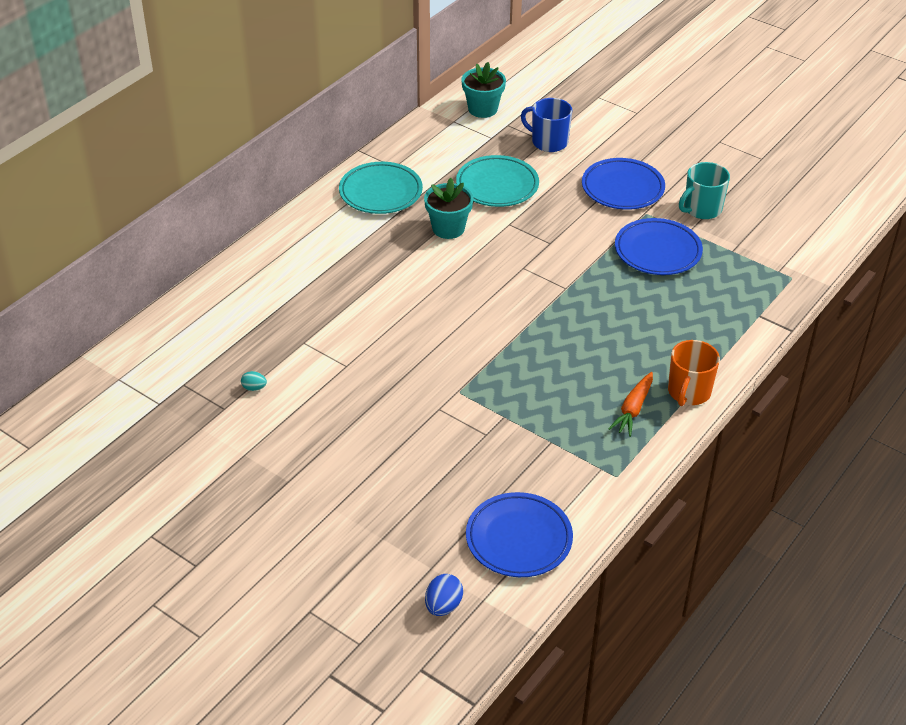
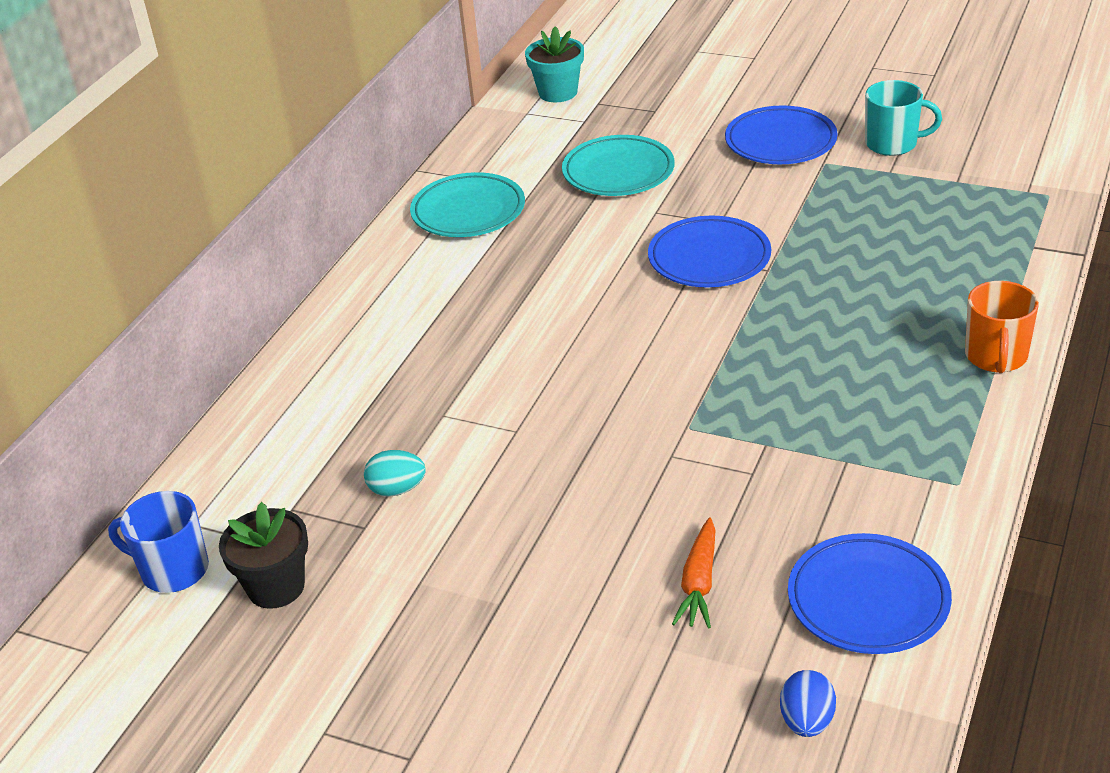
camera: 10 degrees left, 5 degrees down
turquoise egg [241,371,267,391] -> turquoise egg [364,450,426,497], size x1.59
turquoise flower pot [424,178,473,239] -> none
blue mug [521,98,572,152] -> blue mug moved to [108,491,209,593]
orange carrot [608,372,653,437] -> orange carrot moved to [672,517,715,629]
blue plate [615,218,703,275] -> blue plate moved to [648,216,771,288]
turquoise mug [679,162,730,219] -> turquoise mug turned 120 degrees counterclockwise [865,80,942,156]
none -> black flower pot [219,502,308,609]

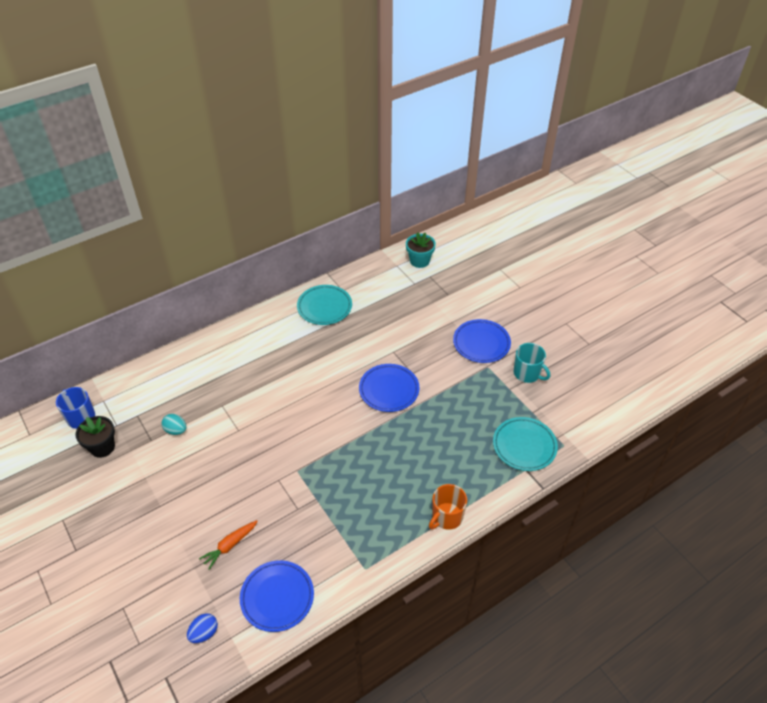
camera: 30 degrees right, 10 degrees up
turquoise plate [562,135,675,196] -> turquoise plate moved to [493,417,558,471]

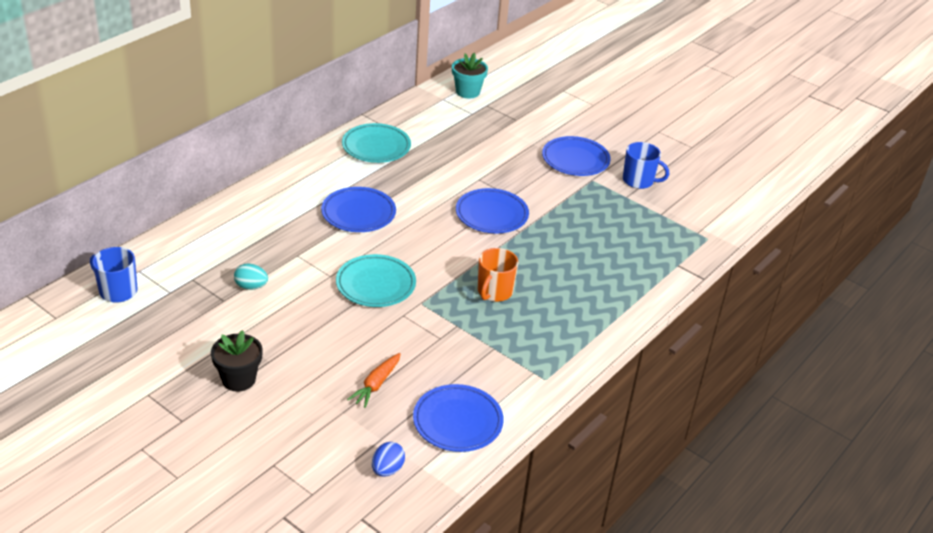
camera: 20 degrees left, 10 degrees down
black flower pot [75,416,115,458] -> black flower pot moved to [211,330,263,392]
orange mug [429,484,467,530] -> orange mug moved to [478,248,519,302]
turquoise plate [493,417,558,471] -> turquoise plate moved to [336,254,416,307]
turquoise mug [514,343,550,383] -> blue mug [623,142,669,189]
none -> blue plate [321,187,396,232]

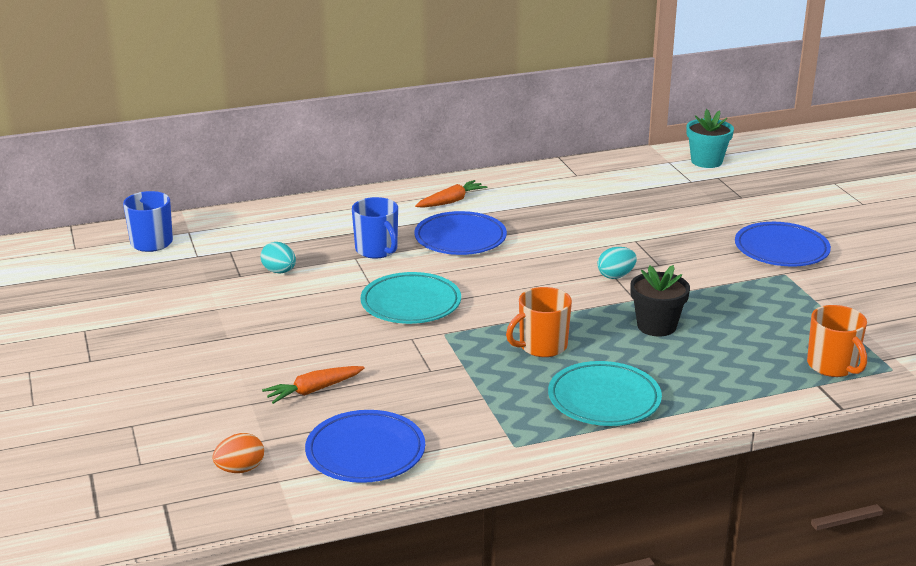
camera: 35 degrees right, 10 degrees down
black flower pot [211,330,263,392] -> black flower pot moved to [630,265,690,337]
turquoise plate [342,123,411,163] -> turquoise plate moved to [548,361,662,426]
blue egg [372,442,405,477] -> orange egg [212,433,264,473]
blue plate [456,188,529,234] -> turquoise egg [597,247,637,279]
blue mug [623,142,669,189] -> blue mug moved to [352,197,398,258]
none -> orange carrot [415,180,487,208]
none -> orange mug [807,305,867,377]

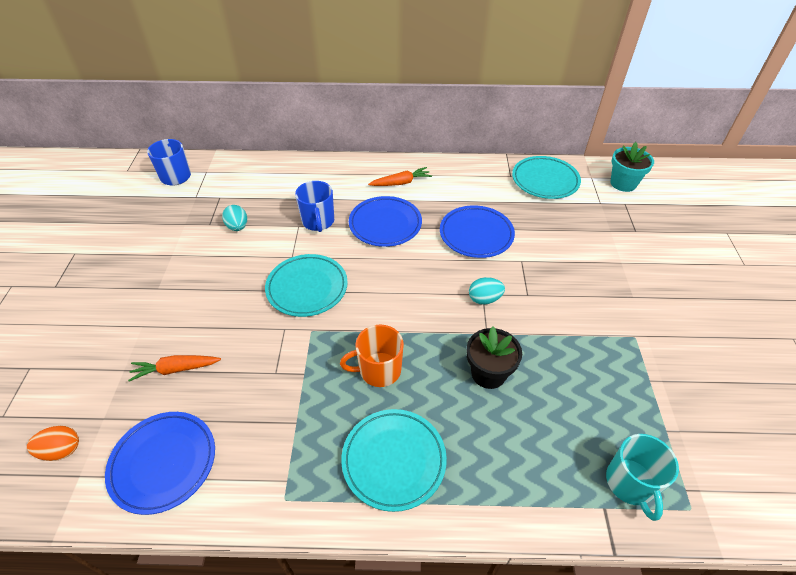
camera: 20 degrees right, 20 degrees up
blue plate [735,222,831,267] -> blue plate moved to [440,205,515,258]
orange mug [807,305,867,377] -> turquoise mug [606,434,679,521]
none -> turquoise plate [512,156,581,199]

